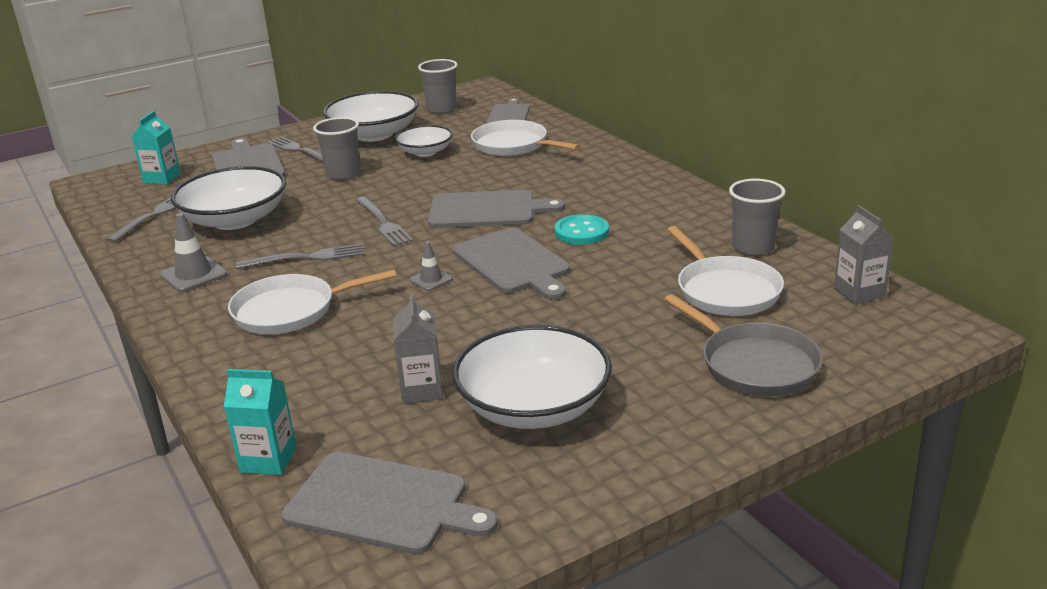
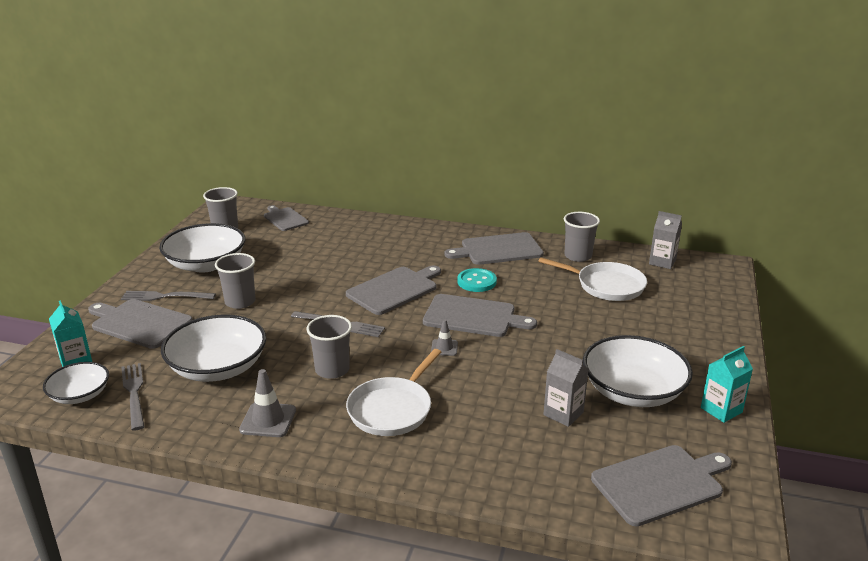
camera: 45 degrees left, 0 degrees up
turquoise carton [224,369,297,475] -> turquoise carton moved to [701,346,753,423]
grey fork [236,244,364,269] -> grey cup [306,315,352,379]
white bowl [395,125,453,157] -> white bowl moved to [43,362,109,404]
white pan [471,120,580,156] -> none
grey pan [665,294,823,396] -> none
none -> grey cutting board [445,232,544,265]

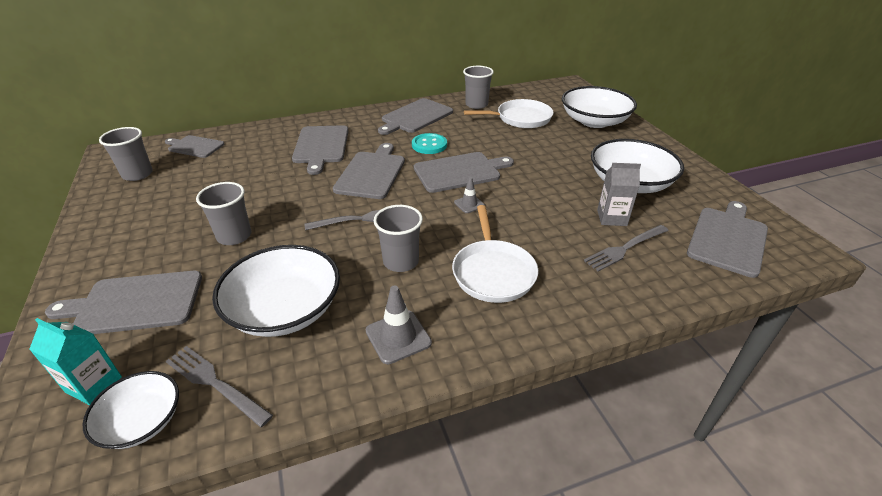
camera: 35 degrees left, 10 degrees up
grey fork [121,291,216,301] -> grey fork moved to [584,225,669,271]
white bowl [159,223,245,273] -> white bowl moved to [562,86,637,128]
grey carton [649,211,682,269] -> none
turquoise carton [701,346,753,423] -> none
none -> grey cutting board [292,125,349,175]

